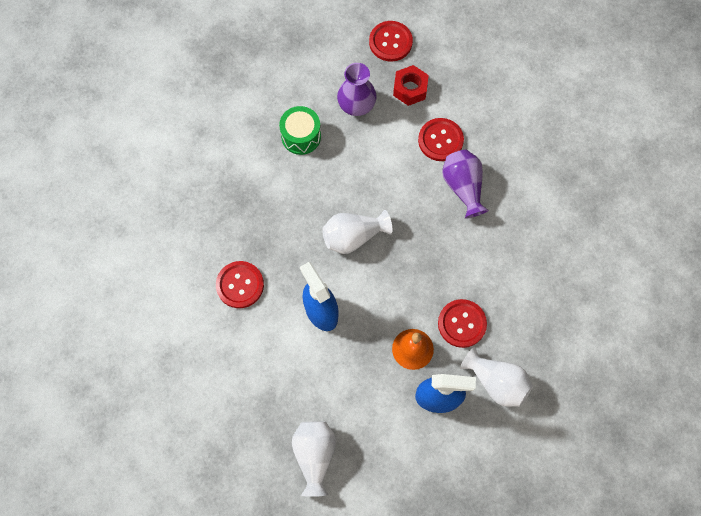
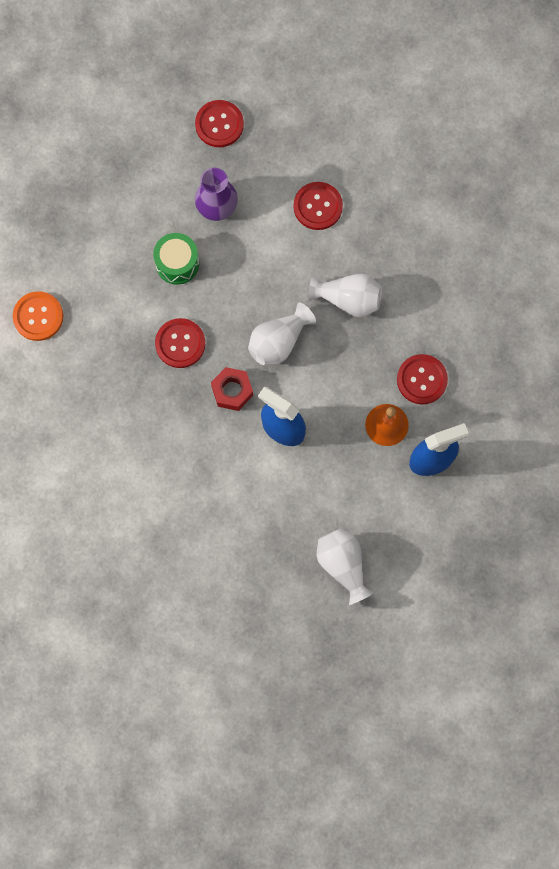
camera: 25 degrees left, 5 degrees up
red button [216,261,264,308] -> red button moved to [155,318,205,368]
red nut [393,65,429,106] -> red nut moved to [211,367,253,411]
purple vase [442,150,489,219] -> none
white vase [460,347,533,407] -> white vase moved to [309,274,382,317]
none -> orange button [13,291,63,341]

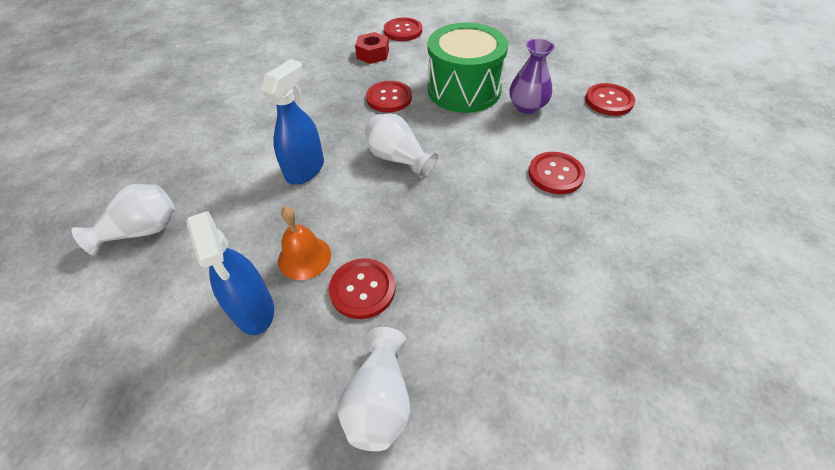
camera: 85 degrees right, 25 degrees down
orange button [13,291,63,341] -> red button [384,17,422,41]
green drum [153,233,199,285] -> green drum [428,23,508,113], size x1.86
red nut [211,367,253,411] -> red nut moved to [355,32,389,64]
white vase [309,274,382,317] -> white vase moved to [338,327,411,451]

